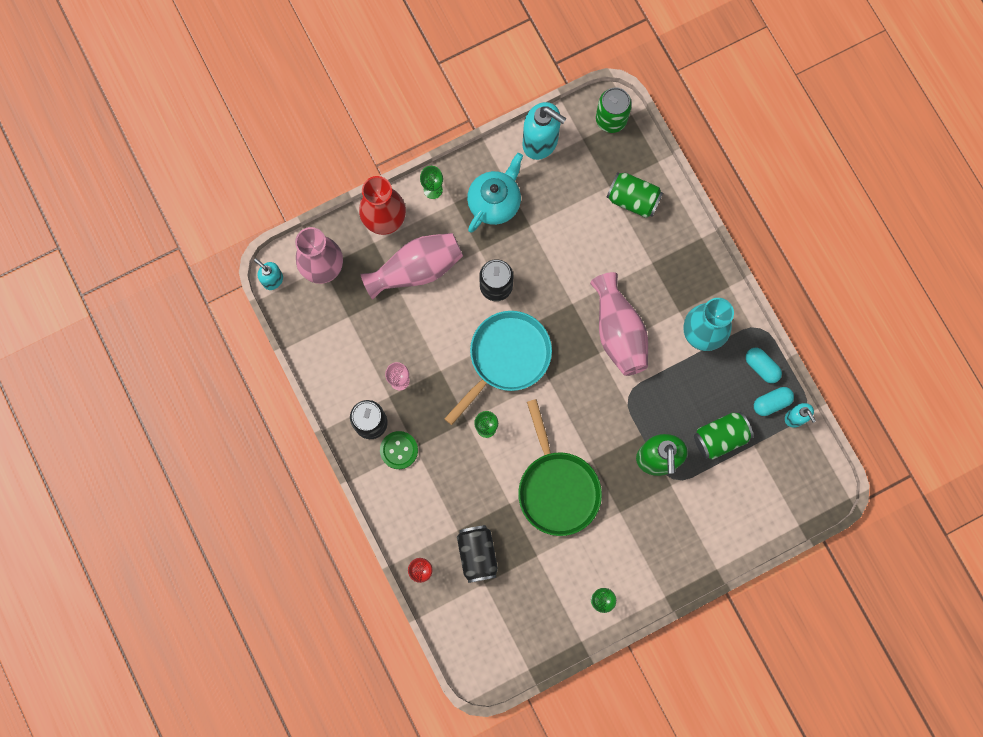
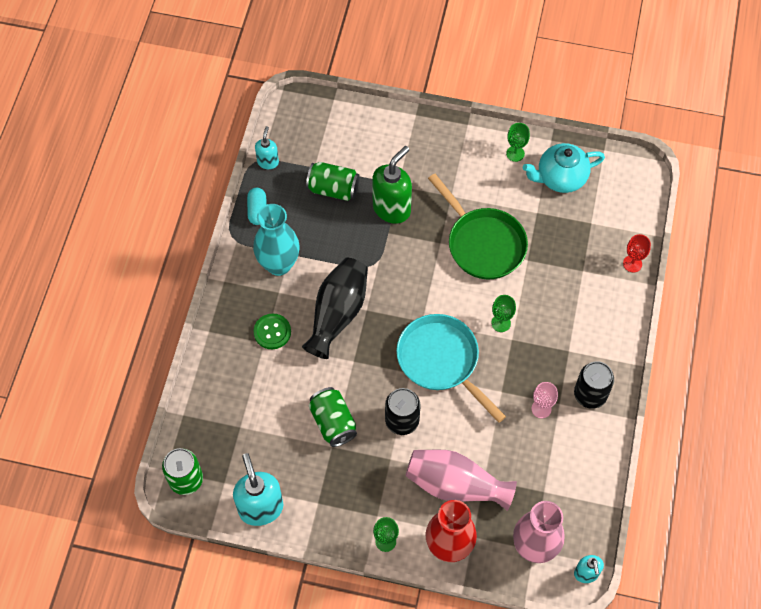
camera: 140 degrees left, 15 degrees down
green button [380,431,418,469] -> green button moved to [253,314,291,349]
turquoise pan [444,311,552,425] -> turquoise pan turned 60 degrees clockwise [396,314,506,423]
black can [457,525,498,583] -> none
turquoise teapot [467,153,523,233] -> turquoise teapot moved to [523,143,605,193]
green pan [518,399,602,536] -> green pan turned 120 degrees clockwise [428,174,528,279]
pink vase [590,272,648,376] -> black vase [302,258,368,359]
green can [606,172,663,218] -> green can moved to [309,387,357,447]
turquoise capsule [754,387,794,416] -> none

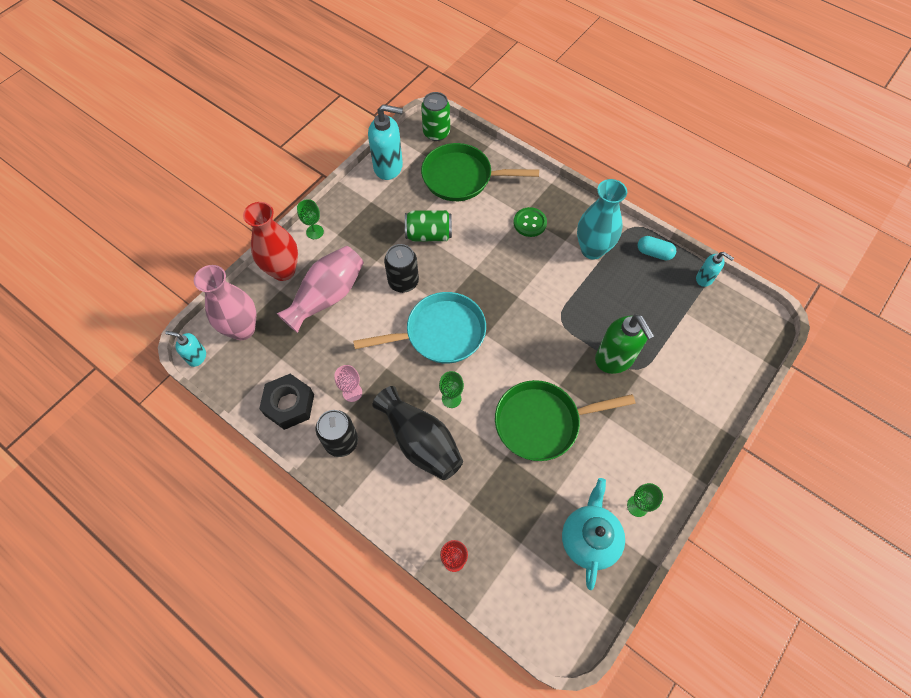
camera: 115 degrees right, 0 degrees up
black vase [302,258,368,359] -> black vase moved to [373,386,463,480]
green can [306,162,360,201] -> none
none -> black nut [259,374,314,430]
none -> green pan [421,143,539,201]

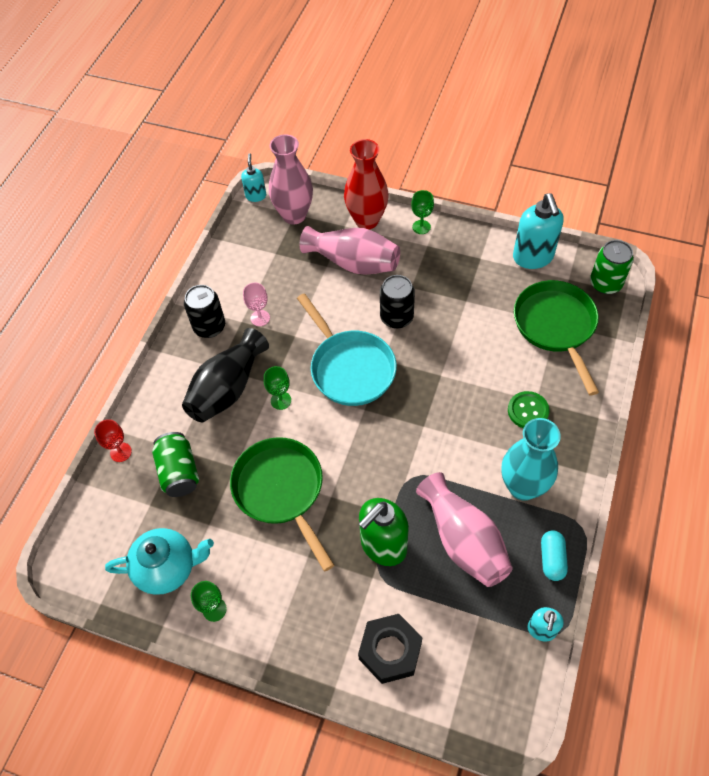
camera: 75 degrees right, 5 degrees down
black nut [259,374,314,430] -> black nut moved to [358,614,423,684]
green can [405,210,452,241] -> green can moved to [152,432,199,497]
none -> pink vase [416,472,513,587]

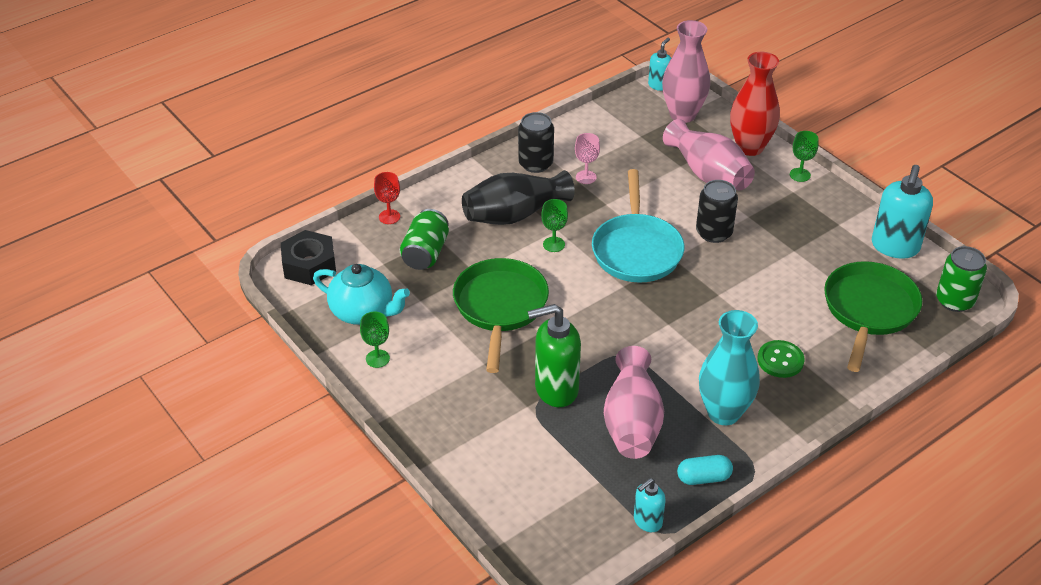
camera: 30 degrees right, 15 degrees down
black nut [358,614,423,684] -> black nut moved to [281,230,336,285]
turquoise capsule [541,530,568,581] -> turquoise capsule turned 45 degrees clockwise [677,455,733,485]

